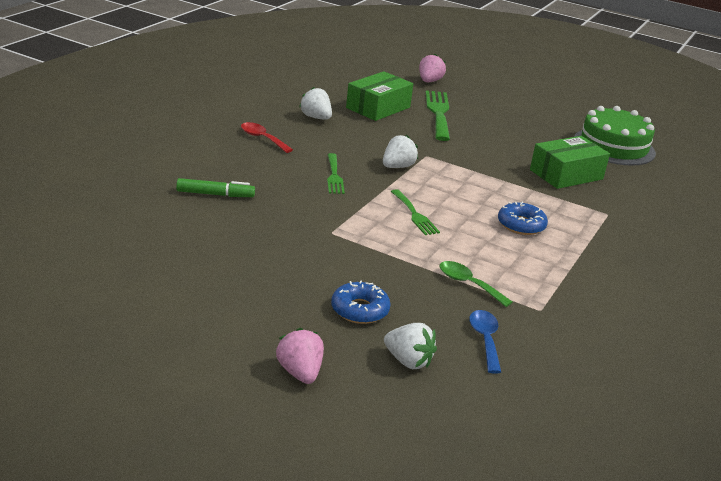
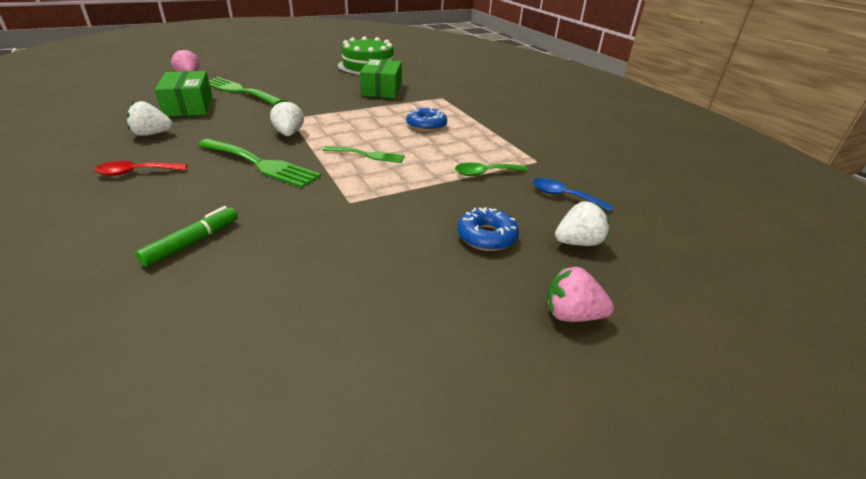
camera: 55 degrees left, 5 degrees up
green fork [327,153,345,194] -> green fork [197,139,322,188], size x1.69

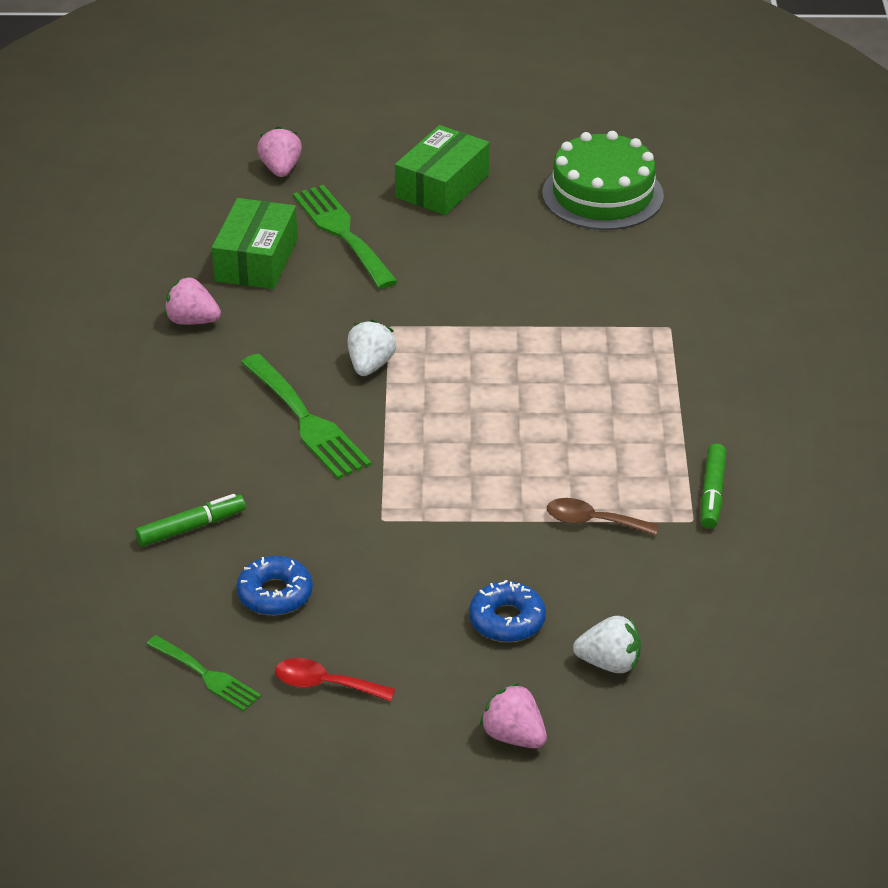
camera: 30 degrees right, 5 degrees up
red spoon [94,161,187,176] -> red spoon moved to [275,658,395,701]
white strawberry [127,101,173,136] -> pink strawberry [164,277,221,325]
green fork [323,146,405,163] -> green fork moved to [146,635,261,711]
green box [360,59,402,98] -> green box moved to [395,125,489,215]
blue donut [406,107,447,132] -> blue donut moved to [236,556,313,615]
green spoon [455,162,528,176] -> brown spoon [547,498,659,536]
blue spoon [533,178,613,212] -> none
none -> green marker [701,444,727,529]

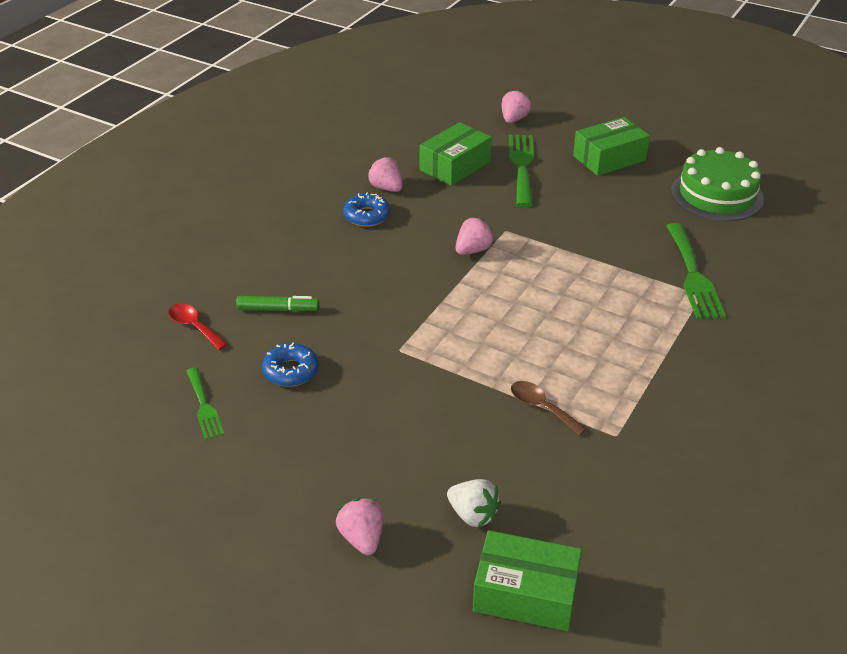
camera: 30 degrees right, 0 degrees up
green fork [241,354,372,479] -> green fork moved to [667,223,726,319]
red spoon [275,658,395,701] -> red spoon moved to [168,303,228,350]
white strawberry [348,320,396,376] -> pink strawberry [455,217,495,255]
blue donut [469,580,546,642] -> blue donut moved to [343,192,390,227]
green marker [701,444,727,529] -> none
none -> green box [473,530,582,631]

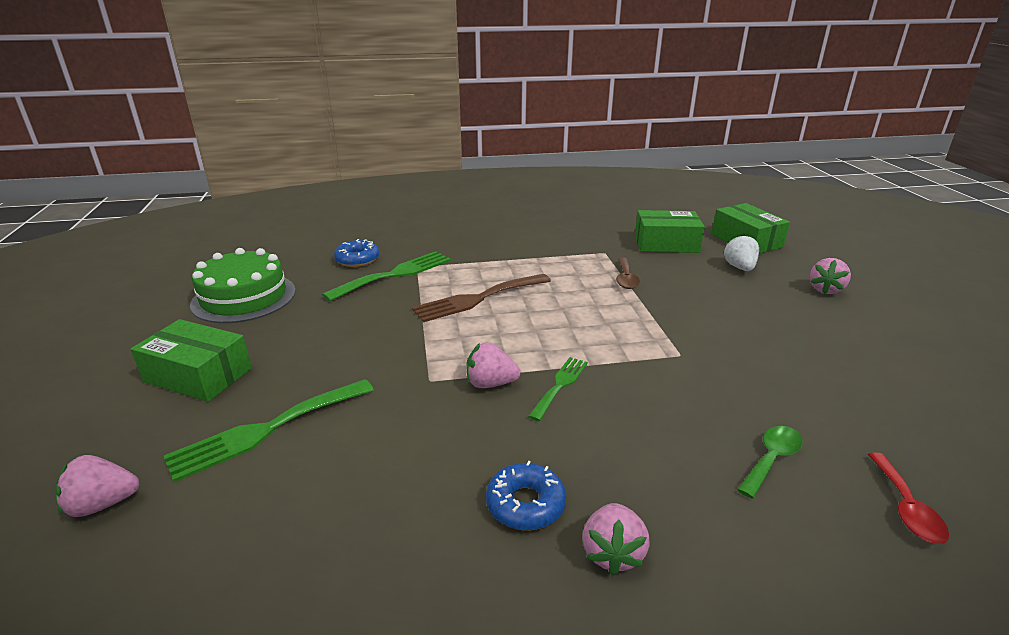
camera: 130 degrees left, 10 degrees down
green fork [187,367,224,440] -> green fork moved to [528,357,588,421]
green marker [236,296,319,312] -> green spoon [737,426,803,499]
blue donut [262,343,319,387] -> blue donut moved to [334,239,379,267]
pink strawberry [367,156,403,192] -> pink strawberry moved to [582,503,650,575]
green box [419,122,492,186] -> green box moved to [635,210,705,253]
none -> brown fork [412,274,551,322]

